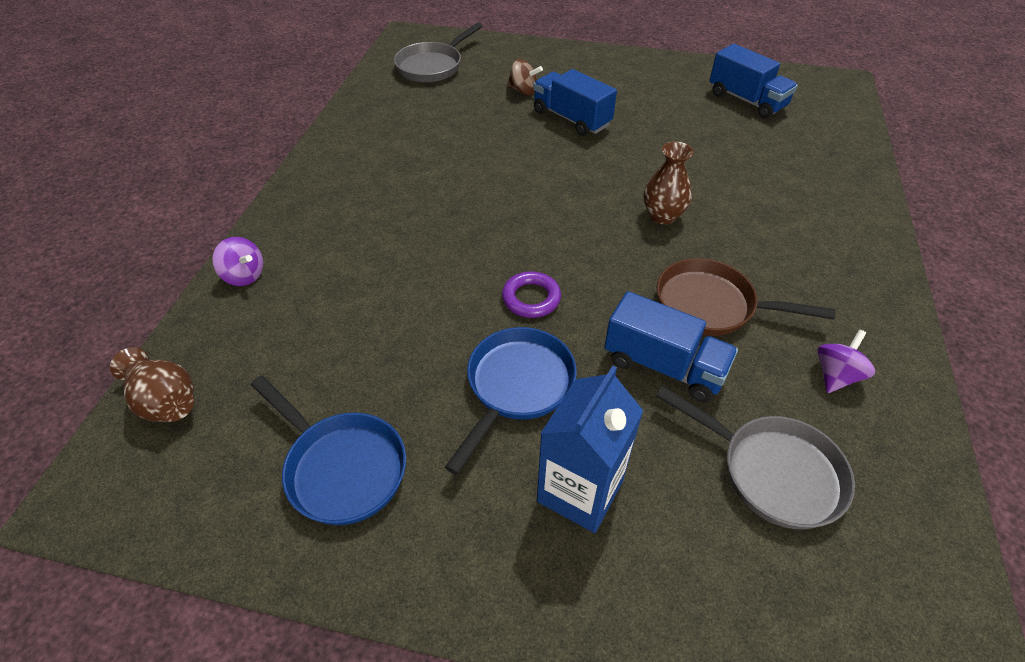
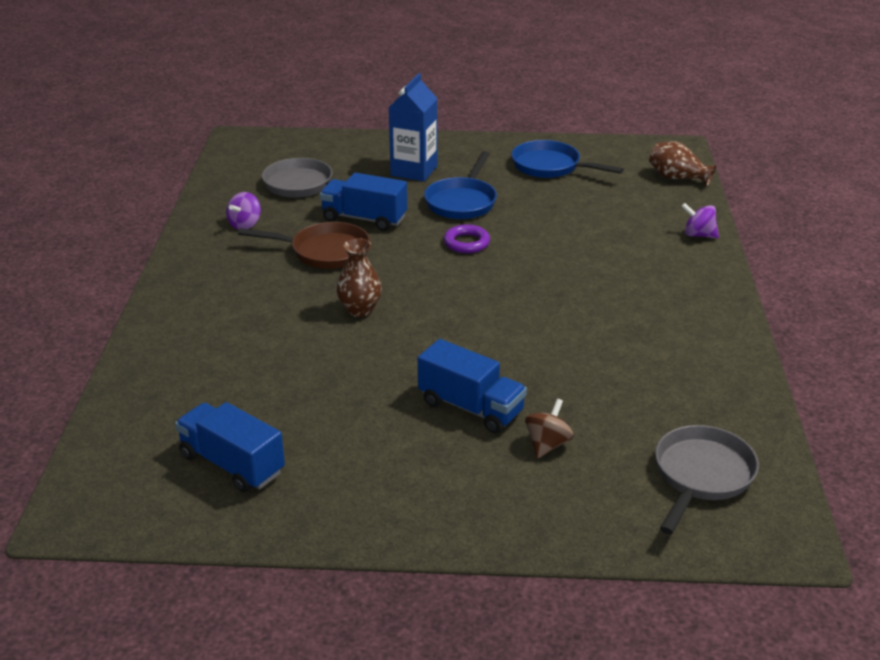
camera: 170 degrees right, 15 degrees down
brown spinning top [507,59,543,95] -> brown spinning top turned 105 degrees clockwise [525,399,574,458]

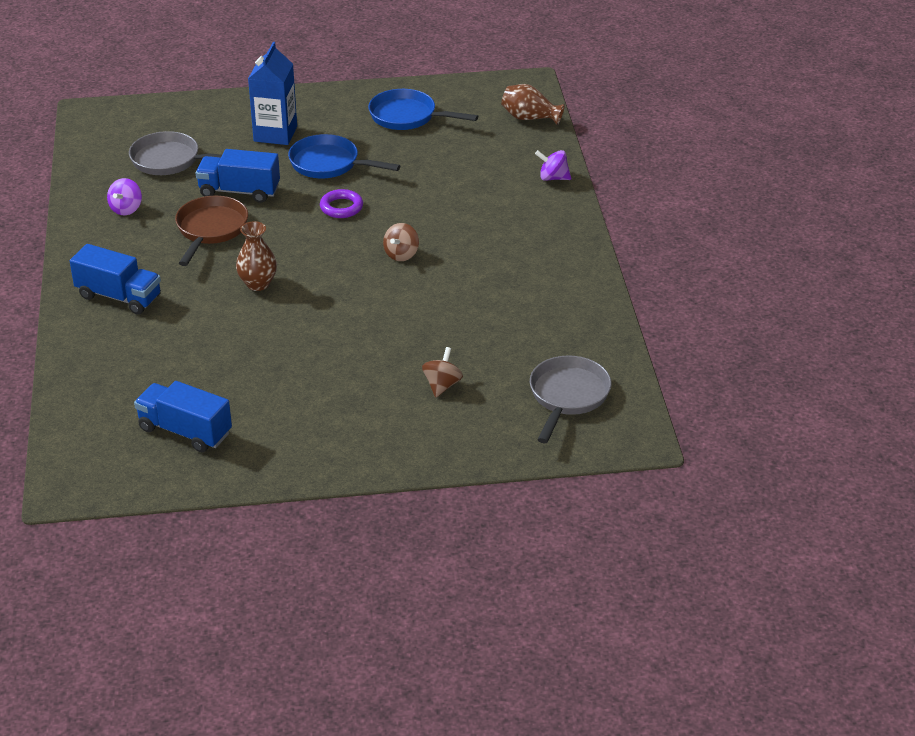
camera: 10 degrees left, 5 degrees up
brown pan [238,222,370,269] -> brown pan turned 75 degrees counterclockwise [175,195,248,266]
blue truck [418,339,527,433] -> blue truck moved to [70,244,161,315]
blue pan [424,151,497,219] -> blue pan turned 105 degrees clockwise [288,134,400,178]
none -> brown spinning top [383,223,419,261]

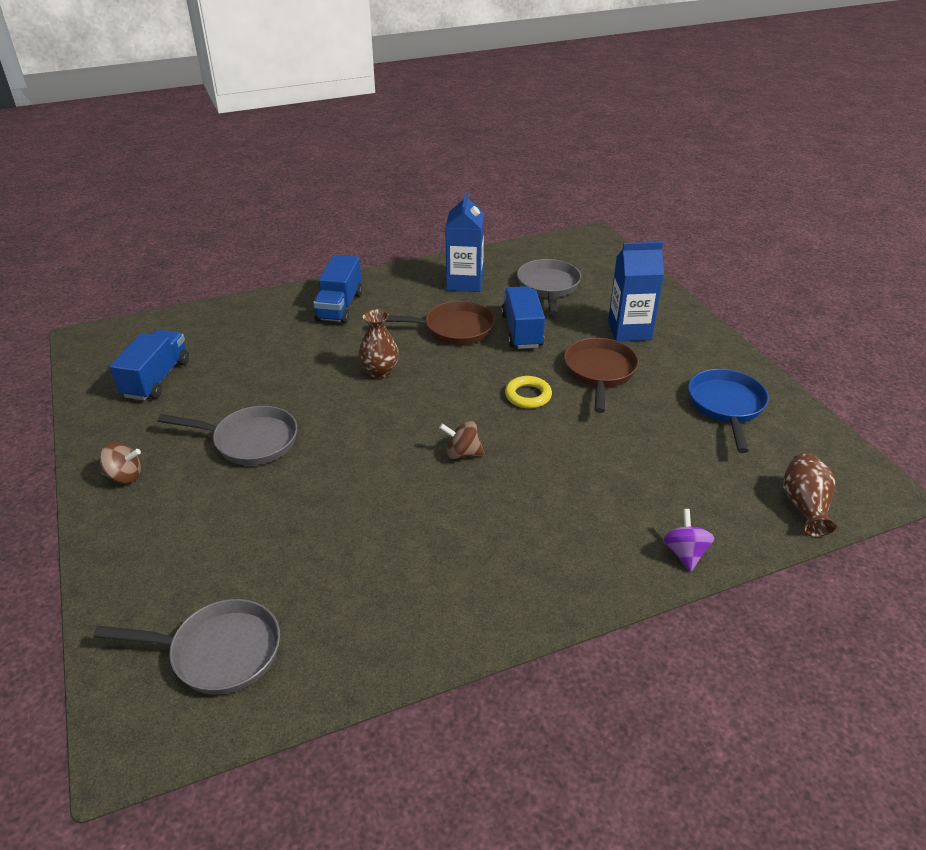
camera: 75 degrees right, 0 degrees up
purple spinning top [107,178,142,215] -> blue carton [445,191,484,292]
blue pan [288,134,400,178] -> brown pan [564,338,639,413]
purple ring [320,189,363,218] -> yellow ring [505,376,552,408]
brown spinning top [422,347,463,397] -> brown spinning top moved to [100,442,141,483]
none -> grey pan [158,406,297,466]

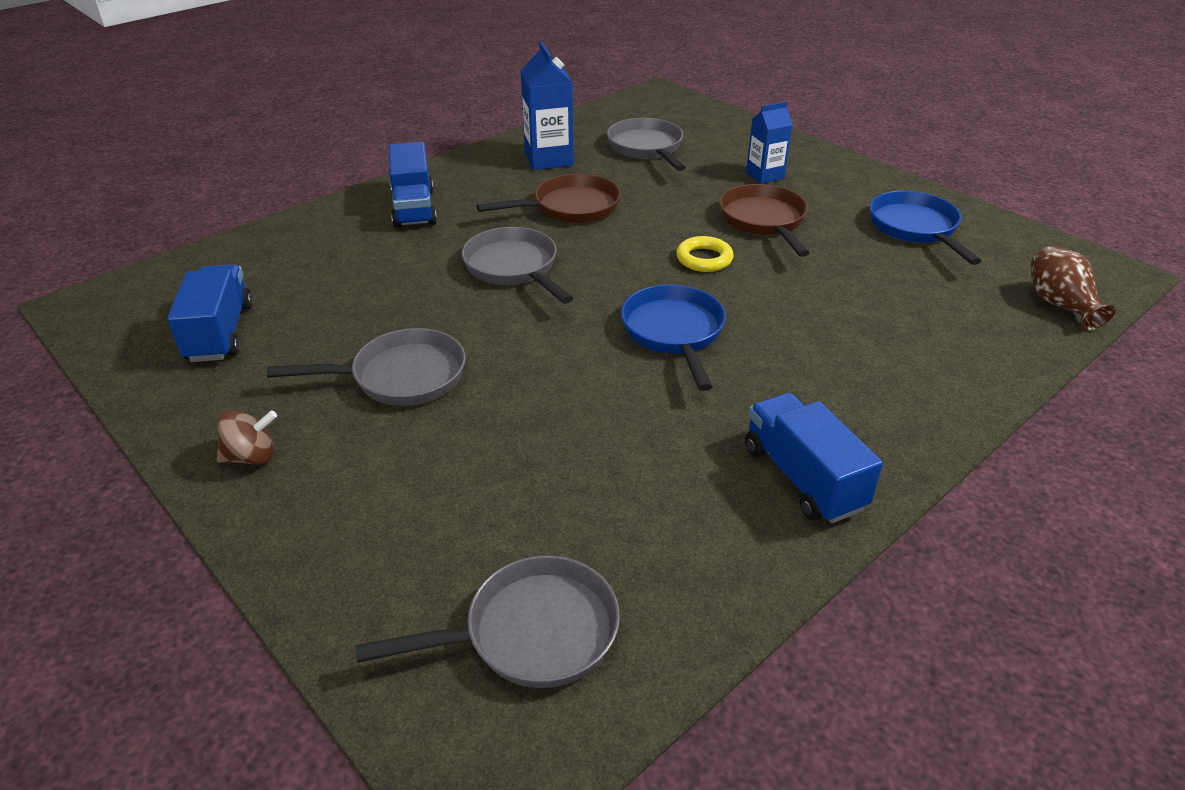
camera: 20 degrees left, 0 degrees up
brown vase [358,309,399,379] -> grey pan [462,227,573,304]
brown spinning top [439,421,484,459] -> blue pan [621,284,726,391]
blue truck [501,286,545,349] -> blue truck moved to [745,393,883,523]
blue carton [608,242,664,341] -> blue carton [746,101,793,184], size x0.65
purple spinning top [663,509,714,572] -> none

